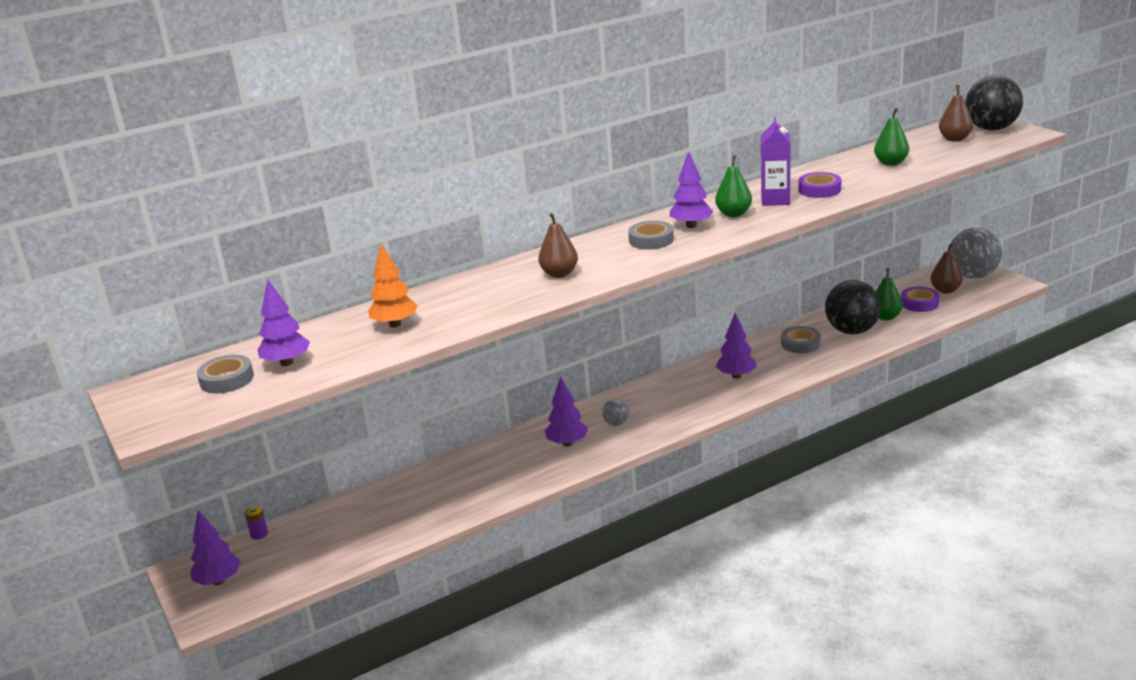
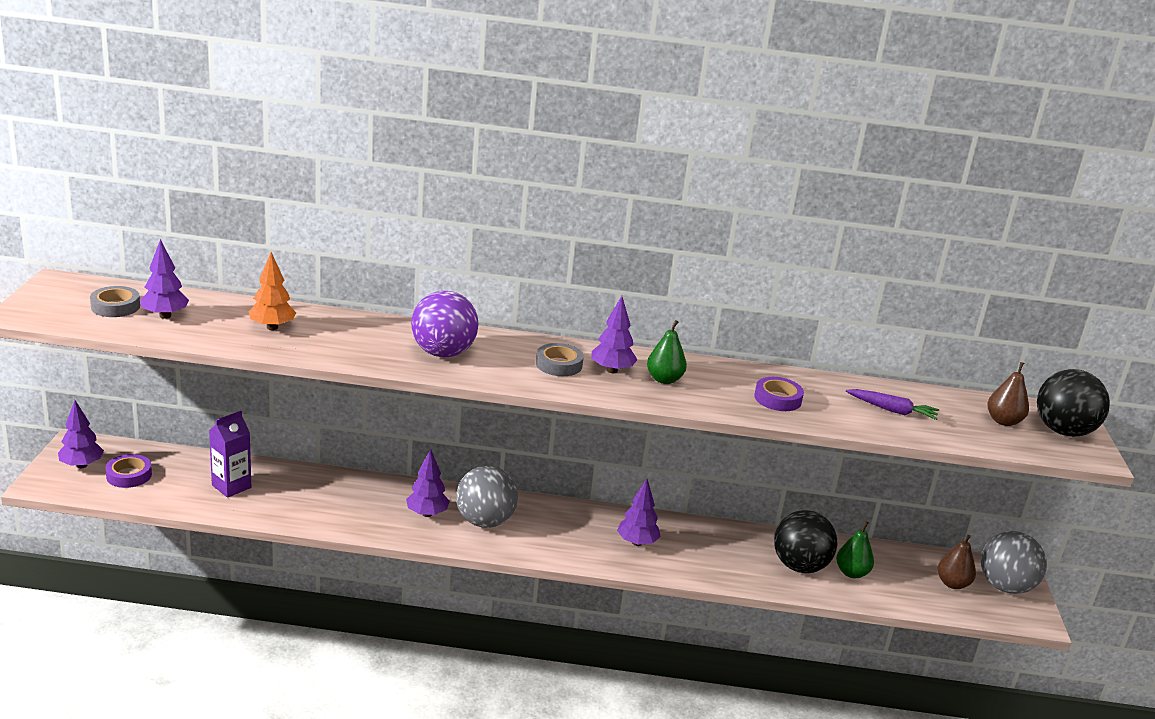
camera: 30 degrees right, 0 degrees up
purple battery [244,505,268,540] -> none
brown pear [538,213,578,278] -> purple ball [411,291,479,358]
grey ball [602,399,629,426] -> grey ball [456,466,518,528], size x2.22
purple carton [761,117,790,206] -> purple carton moved to [209,411,251,498]
grey tape [781,326,821,354] -> none
green pear [874,108,909,166] -> purple carrot [846,389,939,420]
purple tape [901,287,940,312] -> purple tape moved to [105,454,152,488]

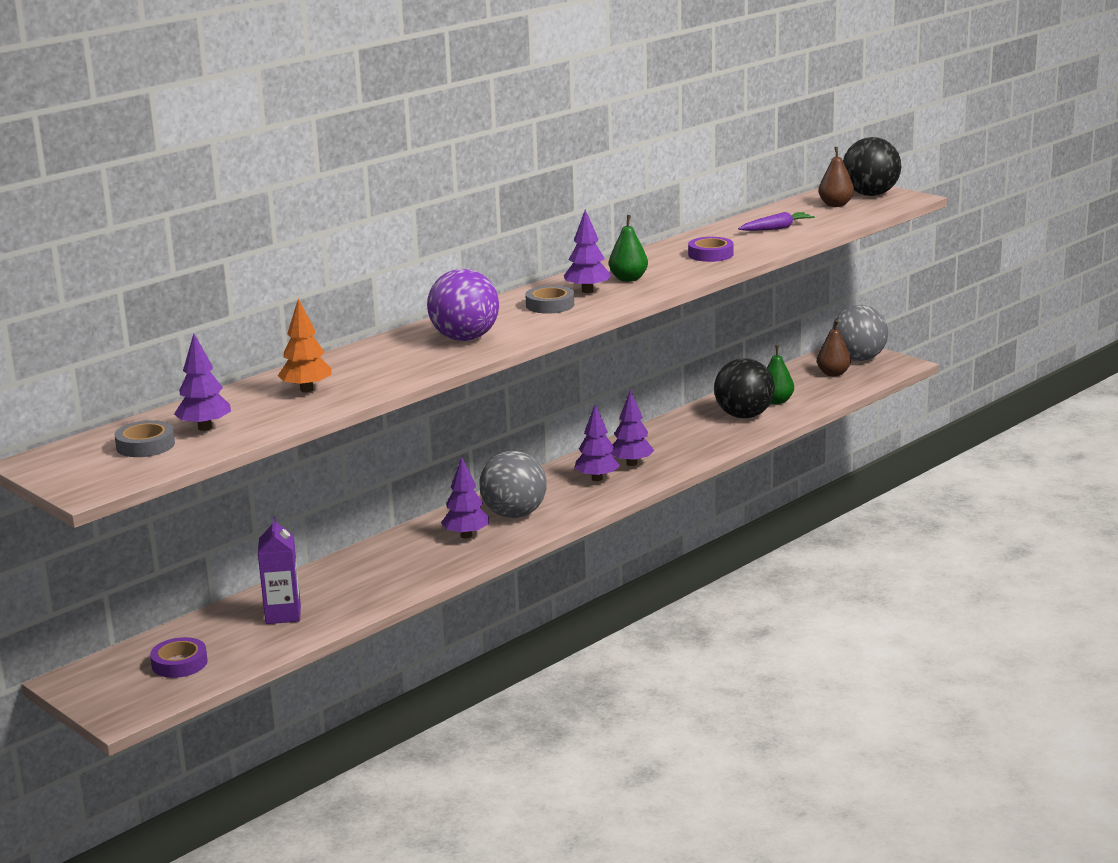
camera: 45 degrees left, 5 degrees down
purple tree [58,400,104,468] -> purple tree moved to [574,404,620,481]

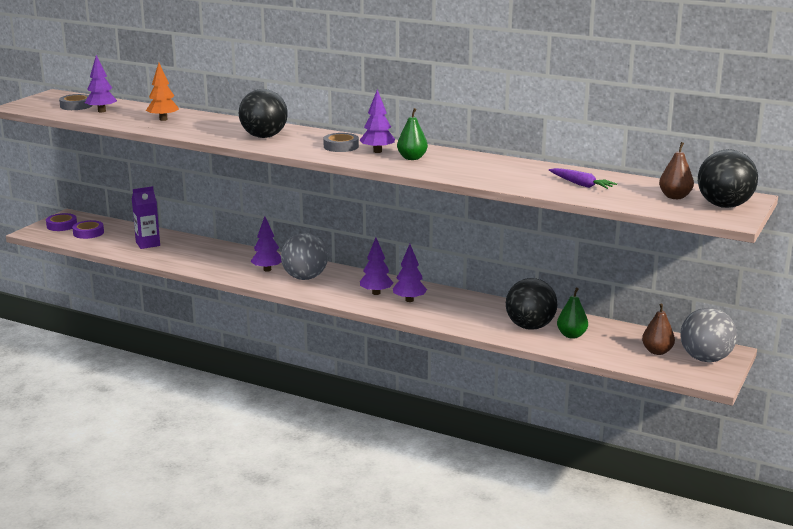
camera: 70 degrees right, 0 degrees up
purple ball [427,269,499,341] -> black ball [239,89,288,138]
purple tape [688,237,734,262] -> purple tape moved to [46,213,77,231]

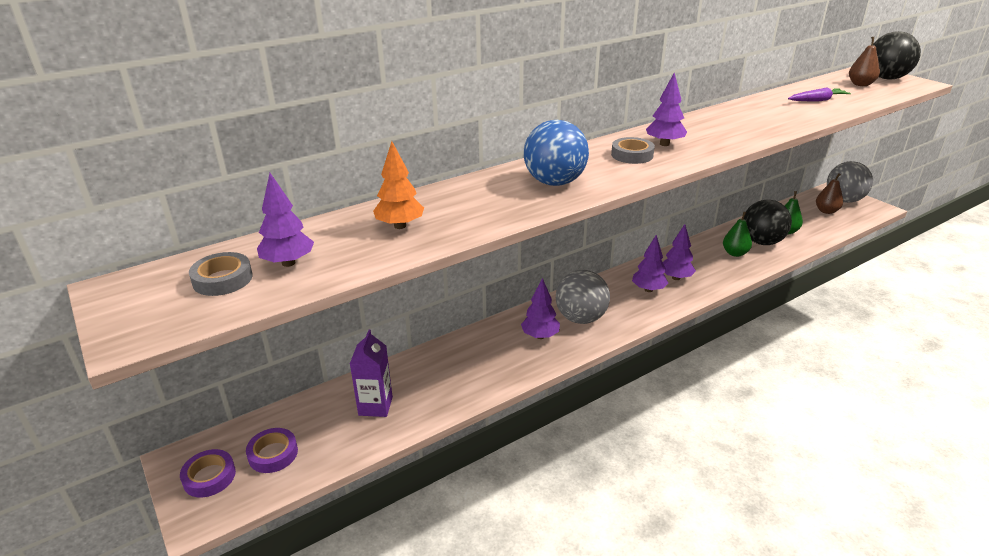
camera: 60 degrees left, 10 degrees up
black ball [239,89,288,138] -> blue ball [524,120,589,186]
green pear [397,108,428,160] -> green pear moved to [723,212,752,257]

